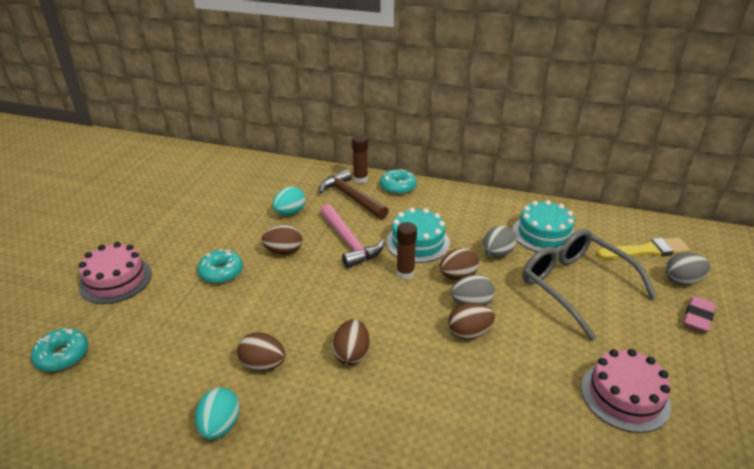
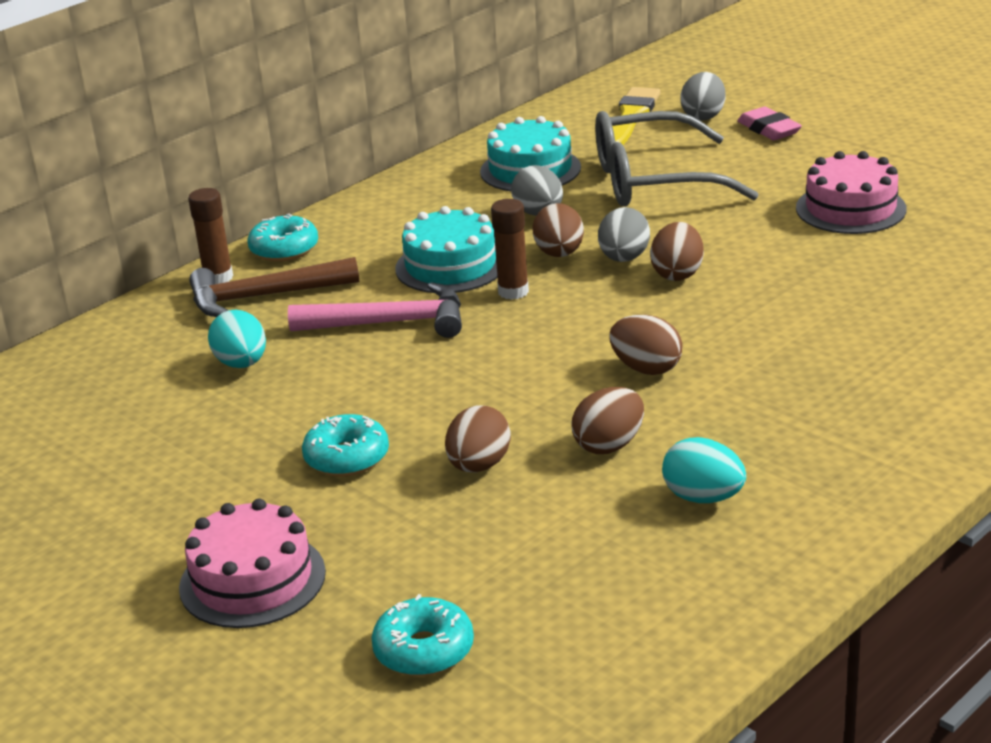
camera: 60 degrees left, 5 degrees down
brown egg [261,225,302,255] -> brown egg moved to [445,405,511,473]

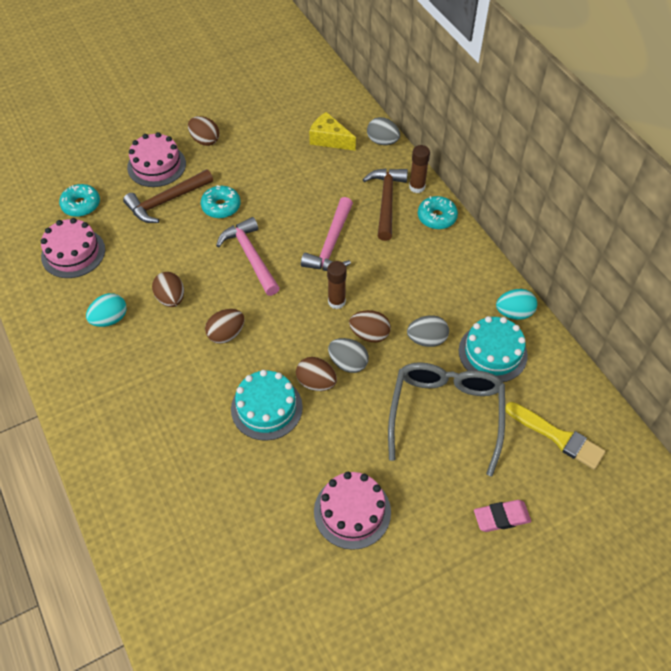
camera: 105 degrees right, 25 degrees up
turquoise egg [208,309,266,368] -> turquoise egg moved to [496,289,537,320]
turquoise cake [395,206,498,293] -> turquoise cake moved to [231,370,303,441]
brown egg [445,405,511,473] -> brown egg moved to [188,116,220,146]
grey egg [680,72,726,121] -> grey egg moved to [367,117,400,145]
none -> pink cake [41,218,105,278]
none -> brown hammer [123,169,213,223]
none -> pink hammer [216,217,280,296]
none -> yellow cheese [309,112,356,151]

